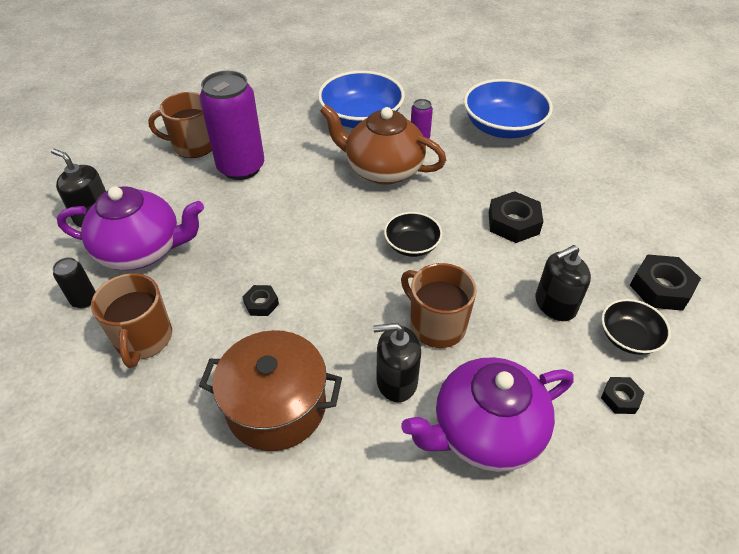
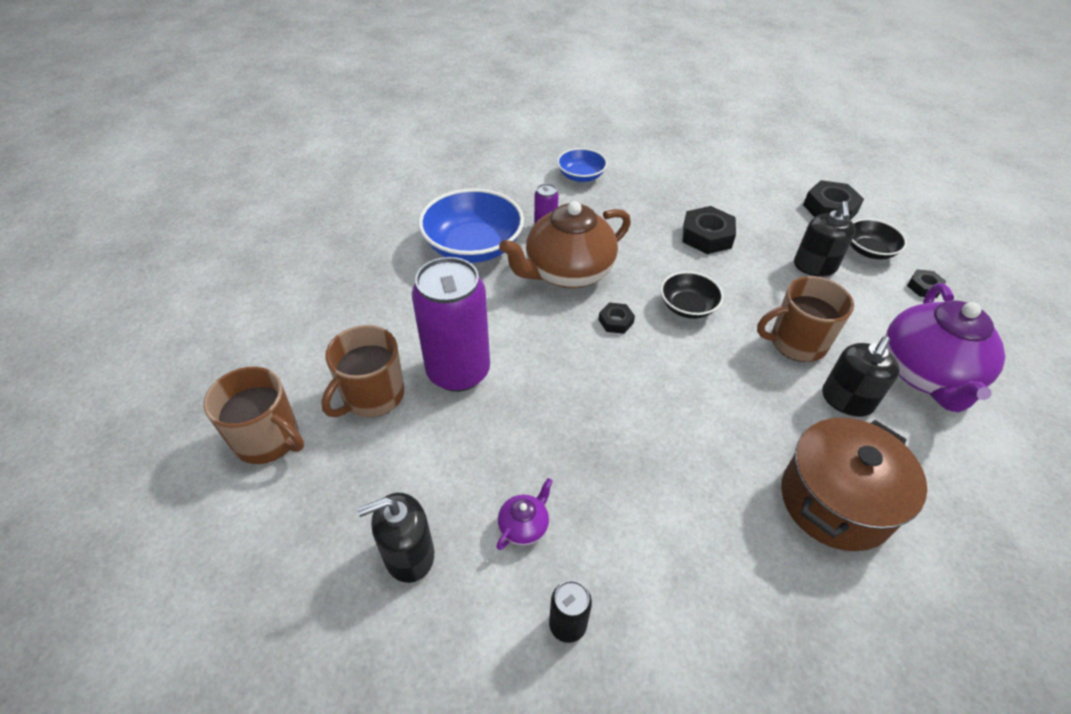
camera: 55 degrees left, 0 degrees up
purple teapot [57,186,204,270] -> purple teapot [496,478,553,550], size x0.41
brown mug [91,273,172,368] -> brown mug moved to [203,367,304,464]
black nut [243,285,279,316] -> black nut moved to [598,303,635,334]
blue bowl [464,79,553,139] -> blue bowl [557,148,607,182], size x0.55

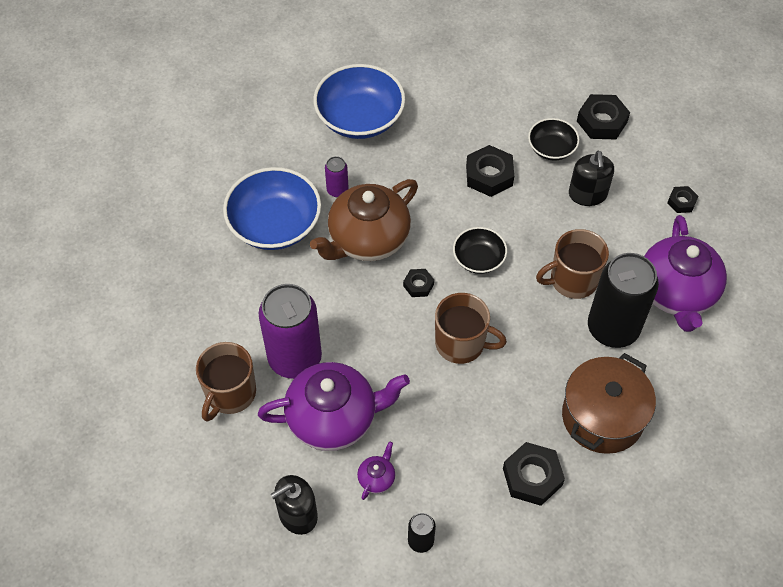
camera: 10 degrees left, 10 degrees up
brown mug [203,367,304,464] -> brown mug moved to [435,293,507,364]
blue bowl [557,148,607,182] -> blue bowl [313,64,405,139], size x1.81
black soap dispenser [822,336,900,417] -> black can [588,253,659,348]
black bowl [850,219,907,259] -> black bowl moved to [528,118,580,160]
none -> purple teapot [258,362,410,451]
none -> black nut [503,442,565,506]

